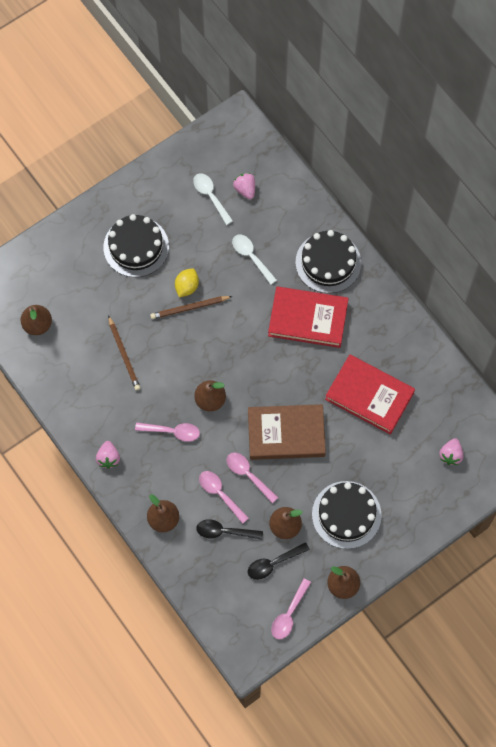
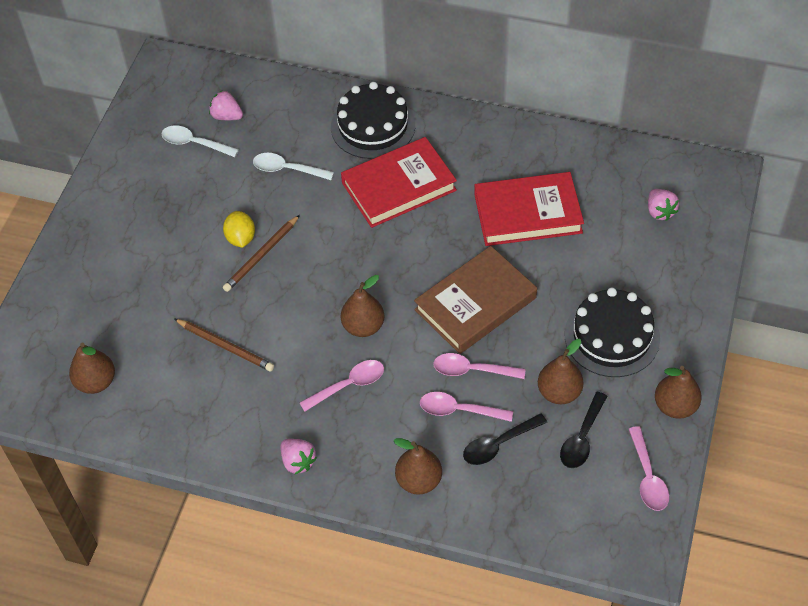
camera: 35 degrees left, 15 degrees down
black cake [103,214,169,277] -> none

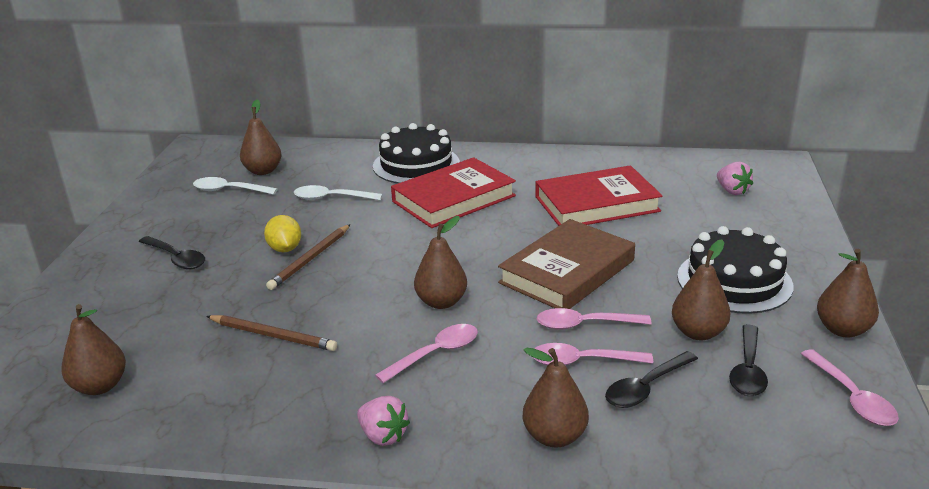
camera: 10 degrees left, 25 degrees down
pink strawberry [209,90,243,120] -> brown pear [240,100,282,175]
none -> black spoon [139,236,205,269]

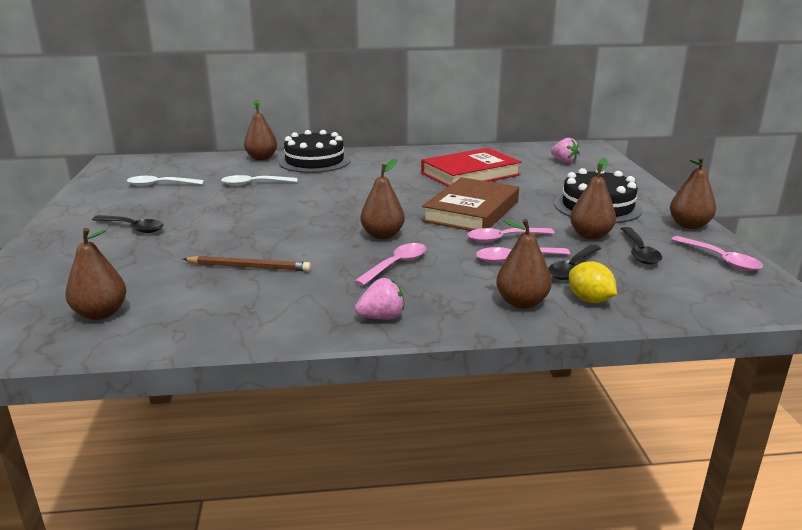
camera: 15 degrees left, 5 degrees down
brown pear [240,100,282,175] -> brown pear moved to [244,100,277,160]
yellow lemon [264,215,301,252] -> yellow lemon moved to [569,261,617,303]
brown pencil [266,224,350,290] -> none
pink strawberry [357,396,410,446] -> pink strawberry turned 45 degrees counterclockwise [355,278,404,319]
red book [391,157,516,228] -> none

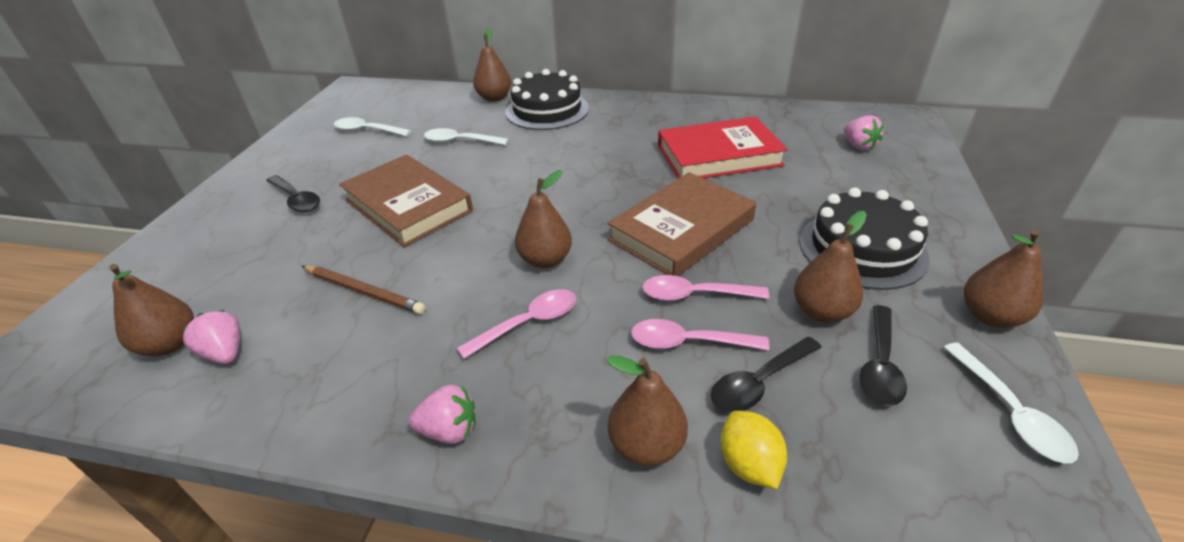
camera: 20 degrees right, 15 degrees up
pink spoon [671,236,763,271] -> white spoon [943,343,1079,463]
none -> pink strawberry [183,310,241,364]
none -> brown book [339,155,473,247]

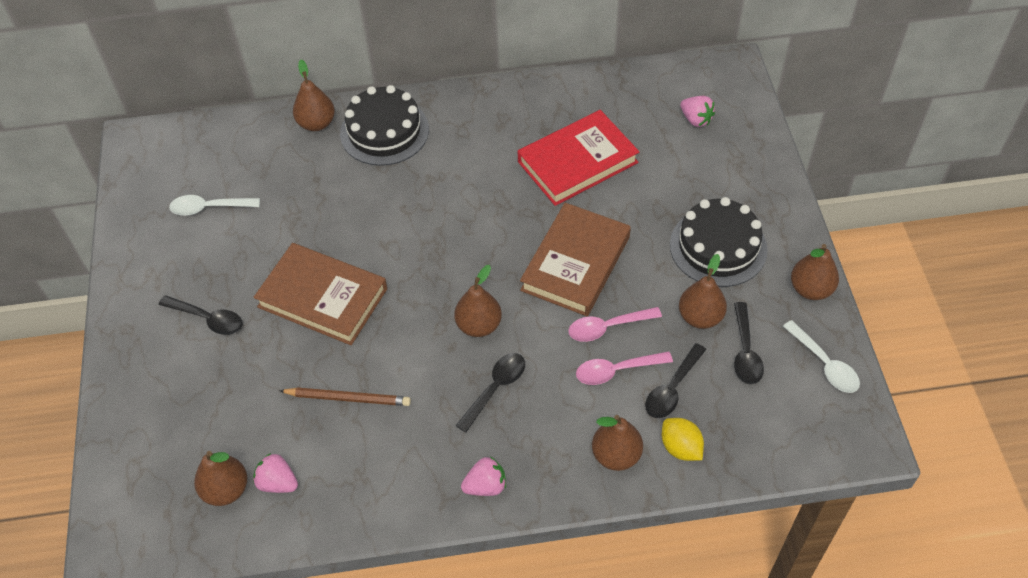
camera: 20 degrees left, 15 degrees up
white spoon [424,128,509,145] -> none
pink spoon [457,289,576,359] -> black spoon [456,353,525,432]

